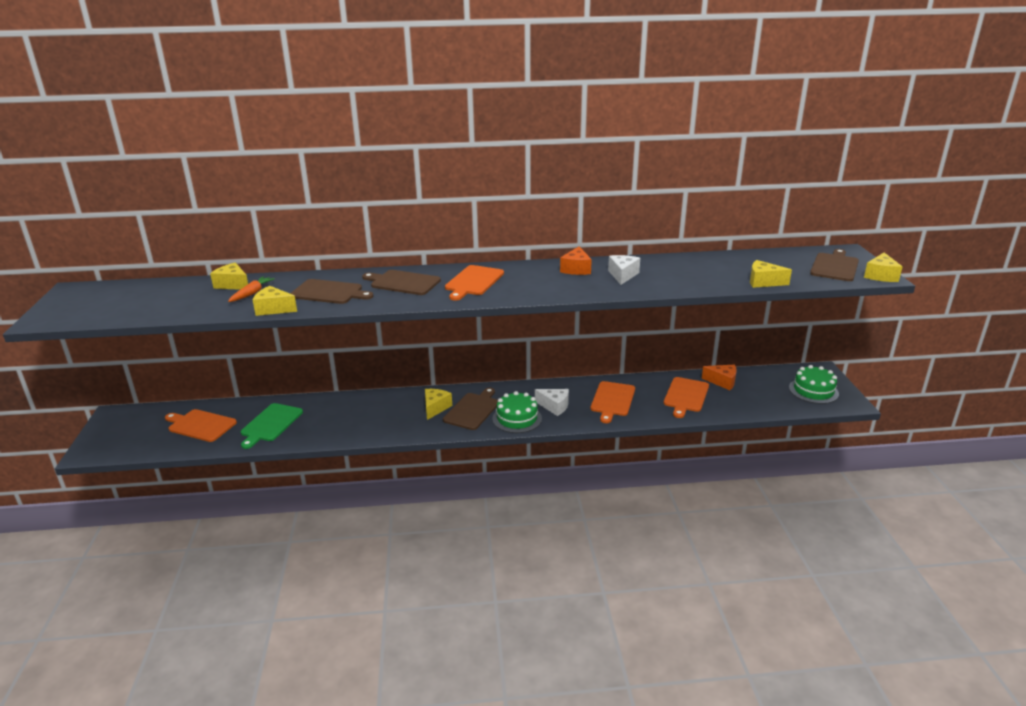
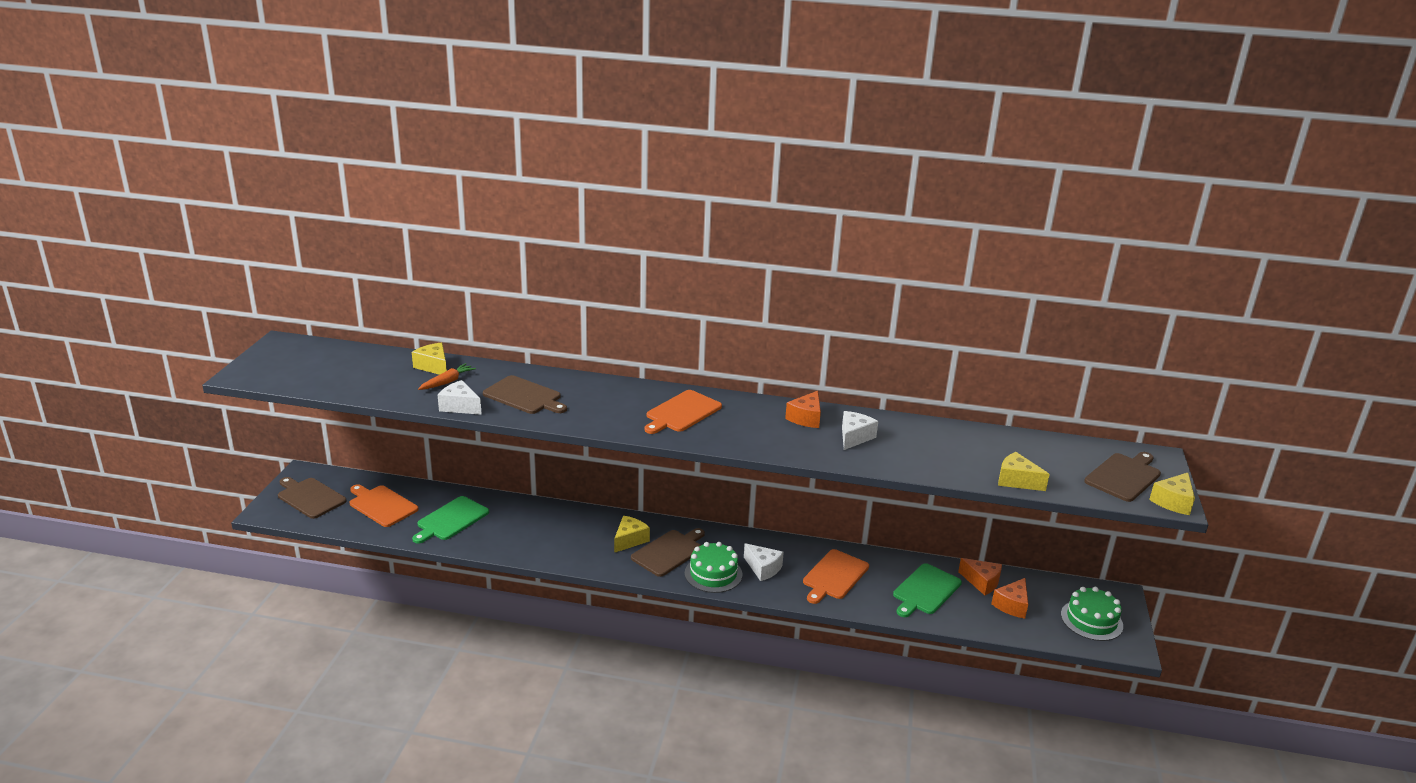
camera: 15 degrees right, 0 degrees up
yellow cheese [253,286,297,316] -> white cheese [438,380,482,415]
brown cutting board [362,270,441,295] -> brown cutting board moved to [278,477,347,519]
orange cutting board [664,377,709,418] -> green cutting board [893,563,962,617]
none -> orange cheese [991,578,1028,619]

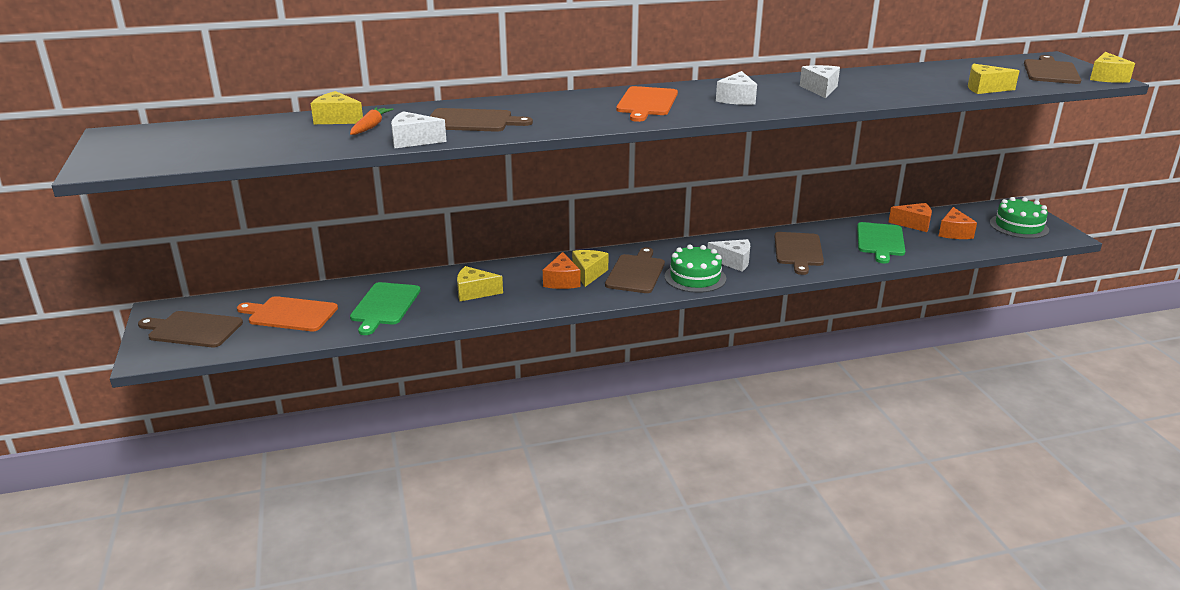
camera: 25 degrees left, 0 degrees up
orange cheese [785,391,821,428] -> orange cheese moved to [543,252,581,289]
orange cutting board [803,549,869,604] -> brown cutting board [774,232,824,275]
none -> yellow cheese [457,266,503,301]
none -> white cheese [716,71,757,105]

